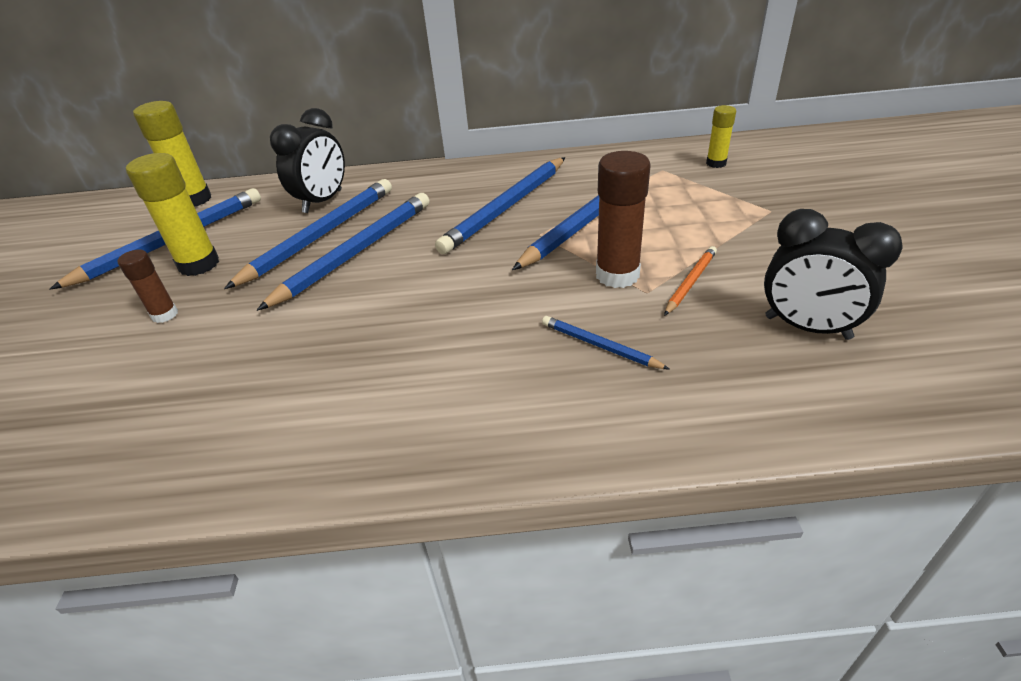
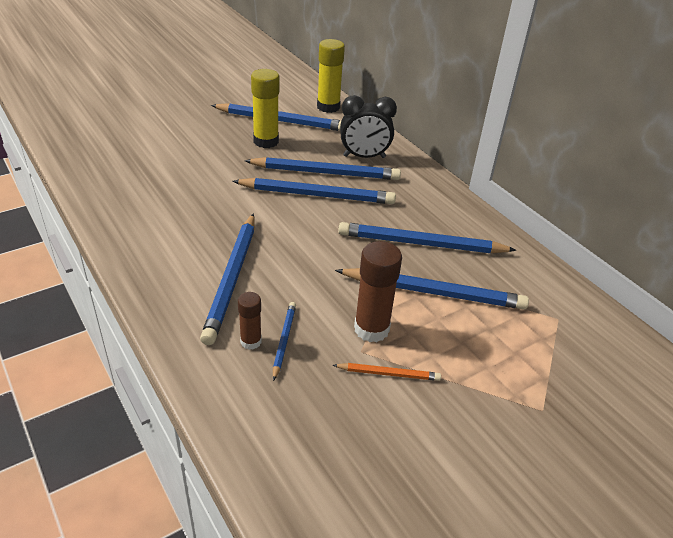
camera: 55 degrees right, 0 degrees up
brown glue stick [118,249,178,323] -> brown glue stick moved to [238,292,262,350]
yellow glue stick [706,105,736,168] -> none
black clock [764,209,903,340] -> none
none -> blue pencil [200,213,255,345]

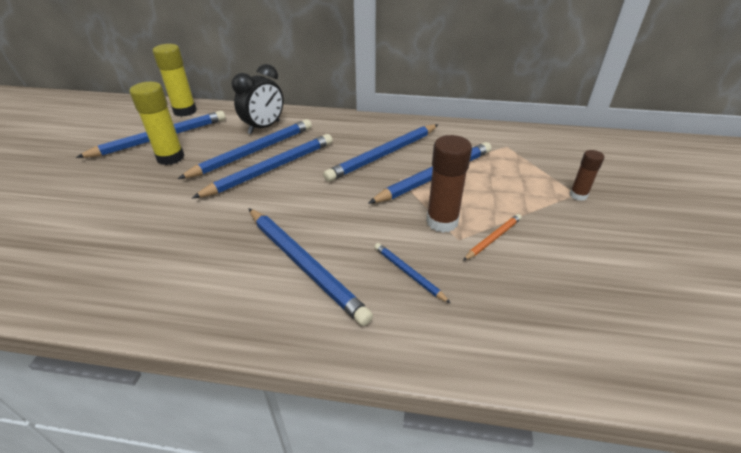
camera: 45 degrees left, 0 degrees up
brown glue stick [238,292,262,350] -> brown glue stick moved to [569,150,604,201]

